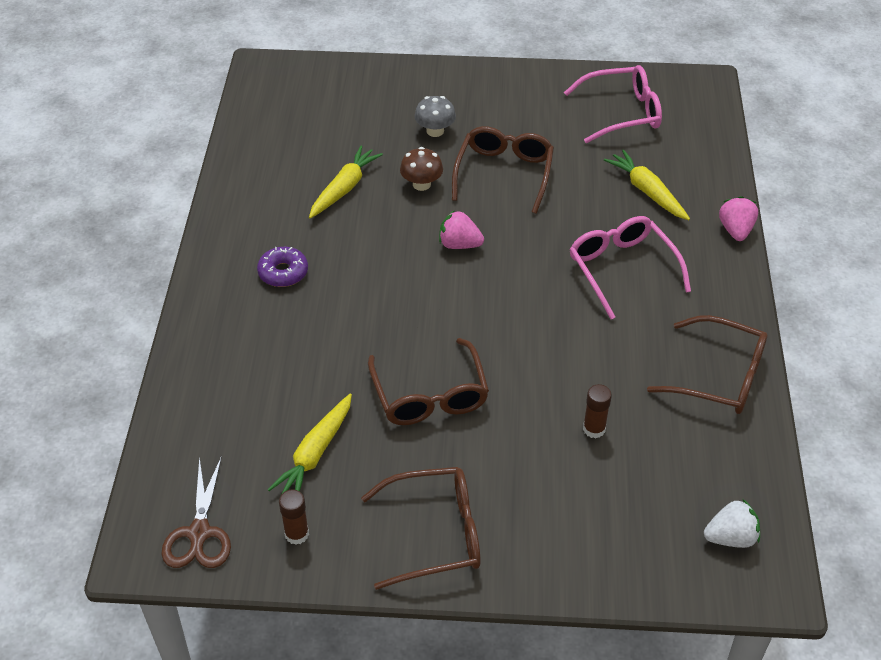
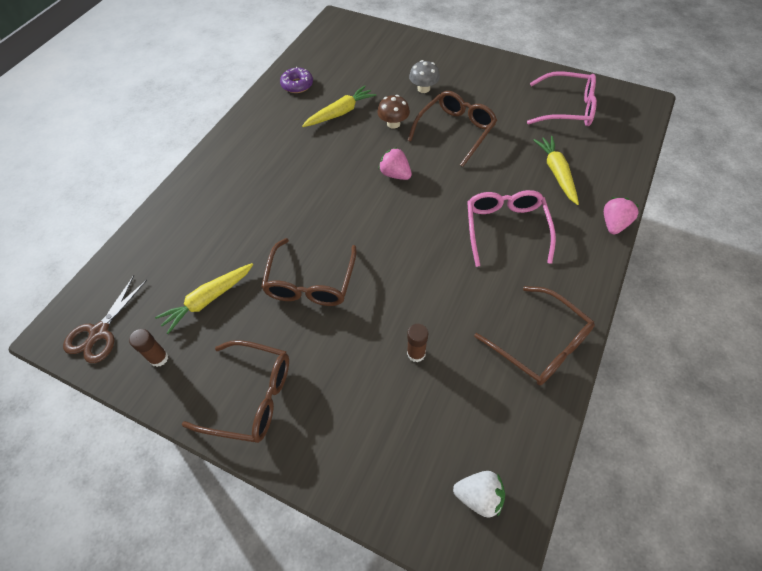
camera: 25 degrees right, 10 degrees up
purple donut [257,247,308,287] -> purple donut moved to [280,67,313,93]

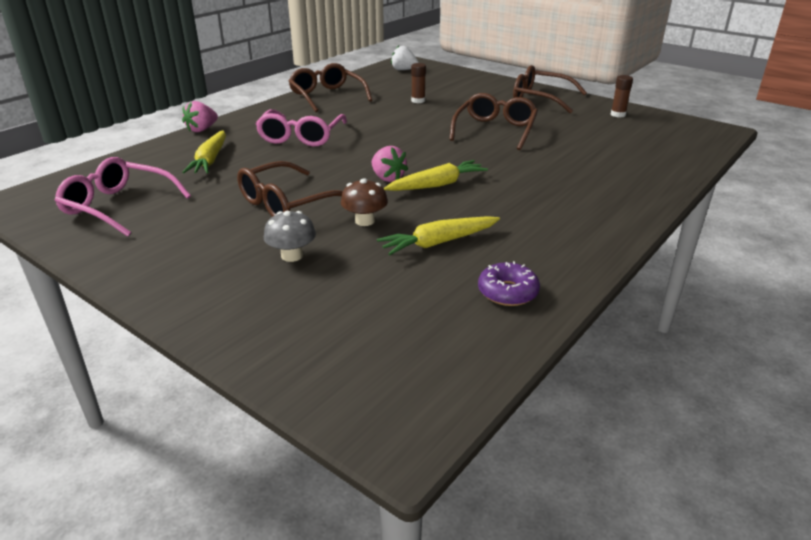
camera: 170 degrees left, 25 degrees down
brown scissors [63,275,147,363] -> none
yellow carrot [155,263,253,334] -> yellow carrot moved to [384,160,488,191]

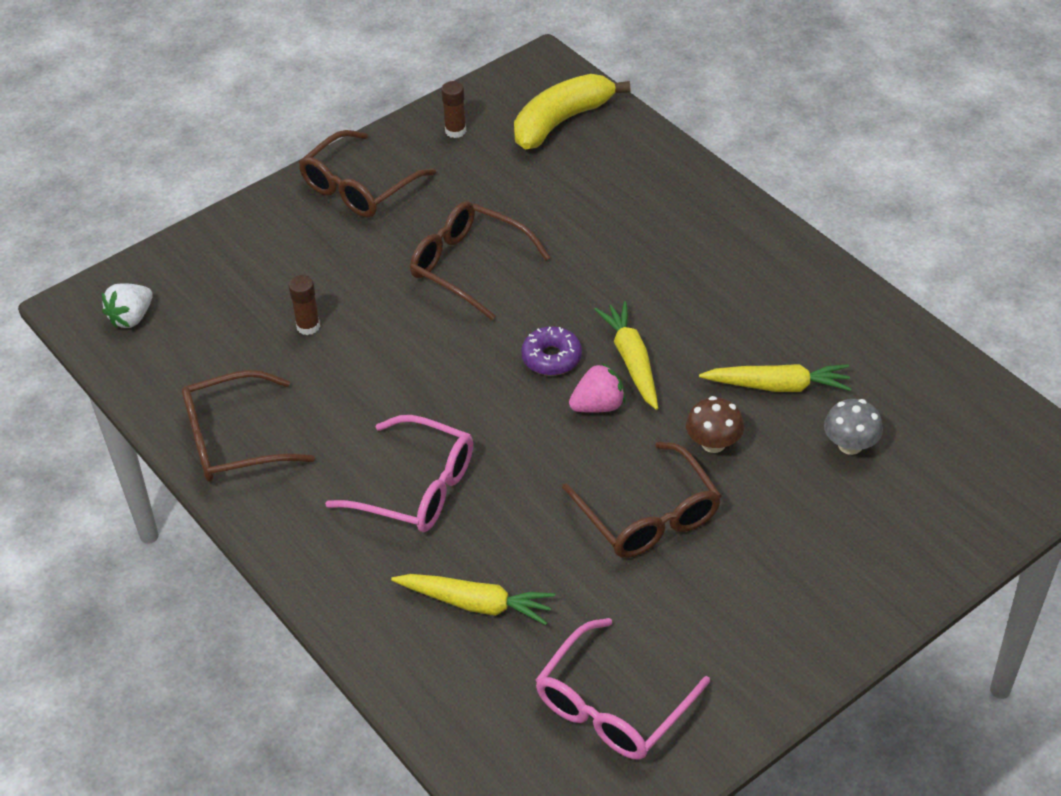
camera: 75 degrees left, 15 degrees up
pink strawberry [182,101,218,132] -> none
grey mushroom [264,211,316,262] -> grey mushroom moved to [824,399,883,455]
yellow carrot [377,216,500,255] -> yellow carrot turned 75 degrees counterclockwise [699,364,852,392]
purple donut [478,261,540,306] -> purple donut moved to [521,326,582,376]
none -> yellow banana [514,74,630,149]

